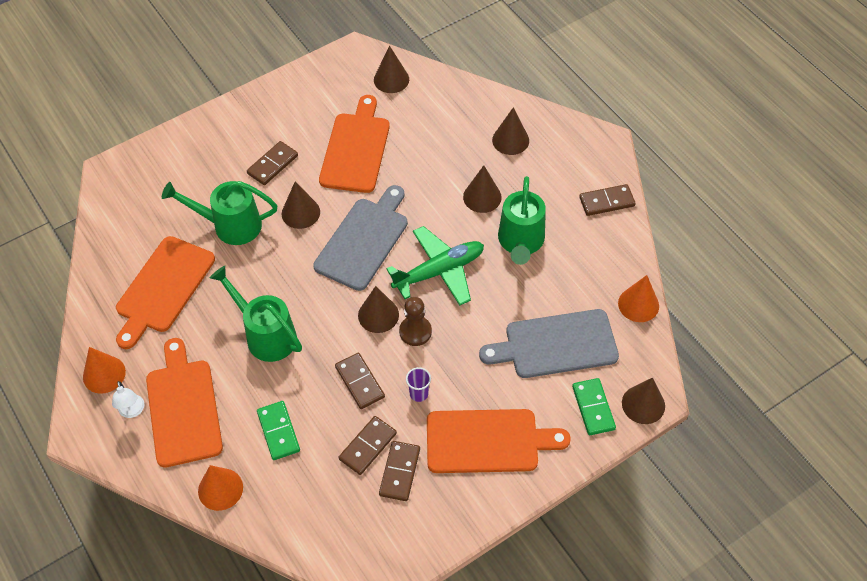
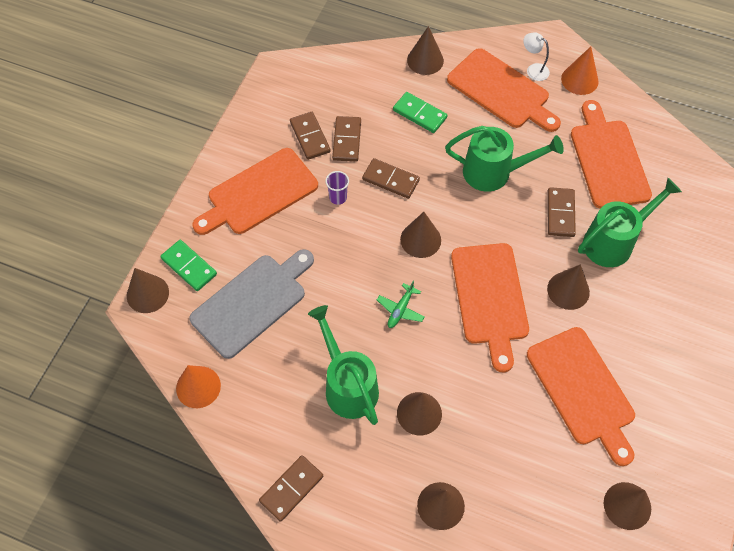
camera: 145 degrees right, 5 degrees up
orange cone [198,465,243,511] -> brown cone [407,26,444,75]
brown domino [247,141,298,185] -> brown domino moved to [547,187,576,237]
grey cutting board [313,185,408,291] -> orange cutting board [451,243,529,372]
green plane [386,226,484,305] -> green plane [377,281,425,328], size x0.48
brown pawn [399,297,432,346] -> none

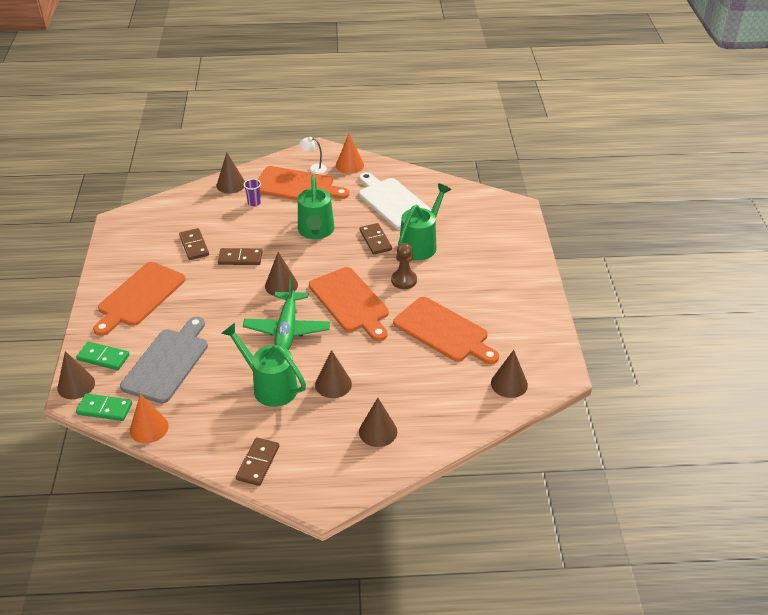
camera: 25 degrees left, 20 degrees down
brown domino [290,112,331,160] -> none
purple cup [325,171,349,205] -> purple cup moved to [243,179,261,206]
green plane [377,281,425,328] -> green plane [243,277,330,350], size x2.09
green domino [393,92,447,133] -> green domino moved to [76,393,132,421]
green watering can [445,126,564,192] -> green watering can turned 105 degrees clockwise [298,175,334,239]
brown cone [547,264,590,310] -> brown pawn [391,243,417,289]
orange cutting board [571,100,652,209] -> white cutting board [359,172,432,230]

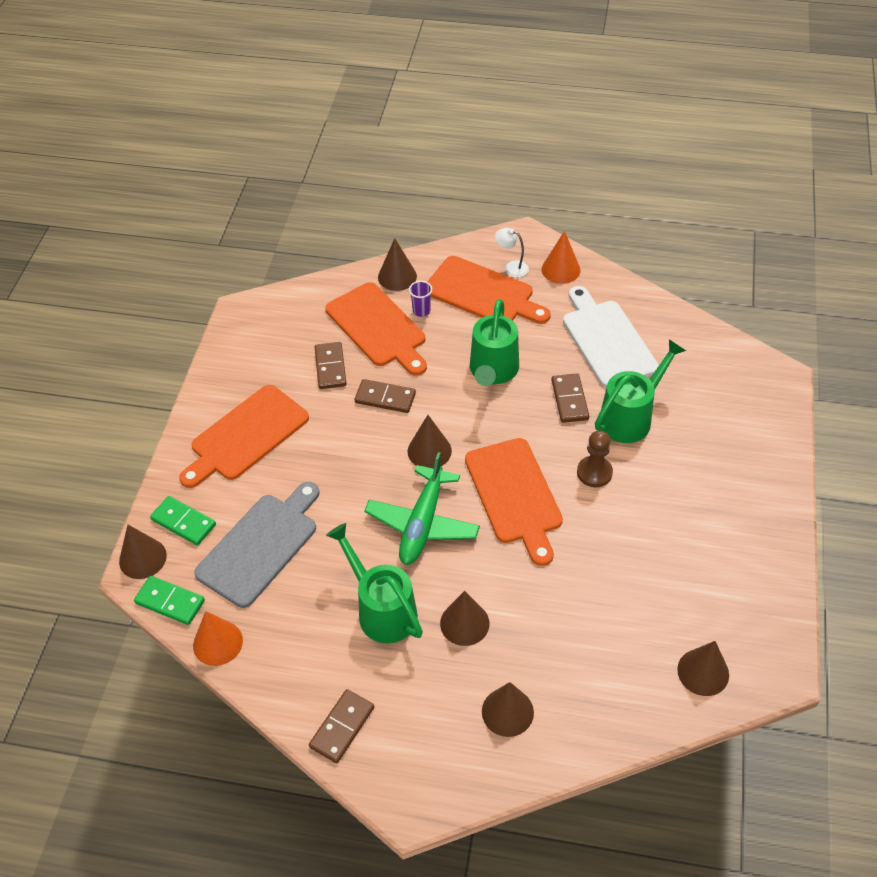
camera: 15 degrees right, 10 degrees up
orange cutting board [393,297,499,364] -> orange cutting board moved to [325,282,427,376]

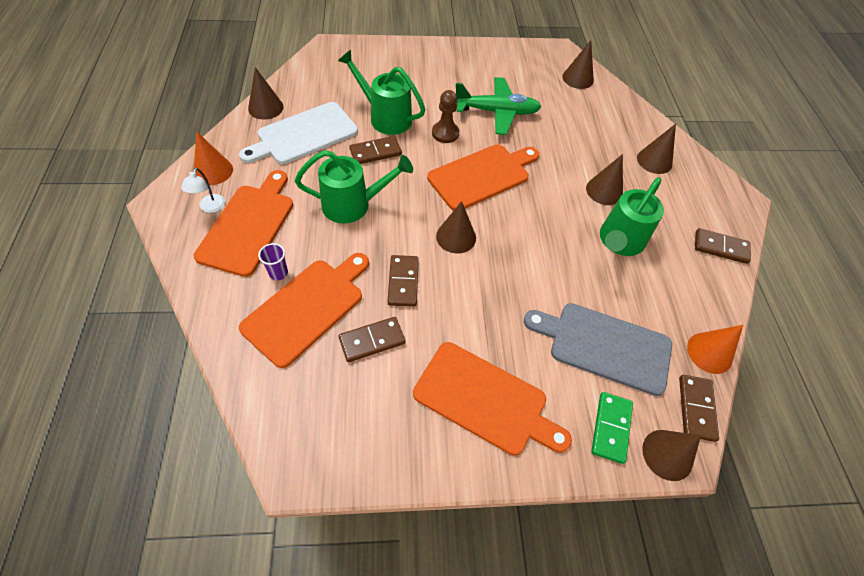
camera: 110 degrees left, 5 degrees up
green domino [134,576,205,625] -> brown domino [679,375,719,442]
green plane [364,452,480,565] -> green plane moved to [456,77,541,135]
brown cone [378,238,417,291] -> brown cone moved to [248,67,284,120]

